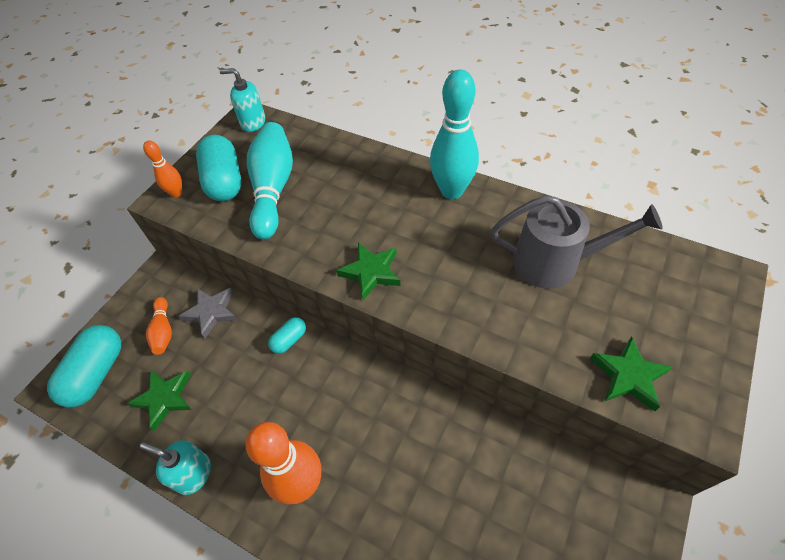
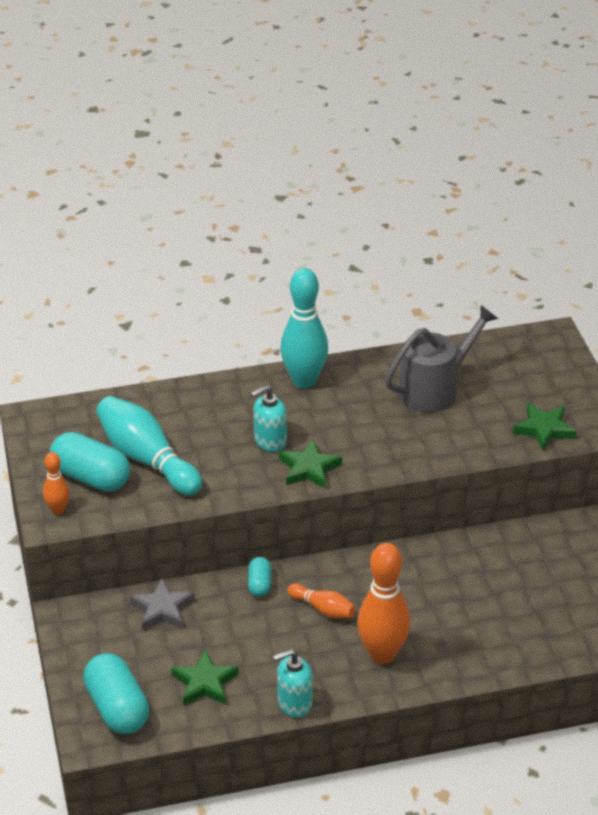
camera: 45 degrees left, 15 degrees down
orange bowling pin [146,297,172,354] -> orange bowling pin moved to [287,584,356,618]
turquoise soap dispenser [219,68,265,132] -> turquoise soap dispenser moved to [251,385,287,452]

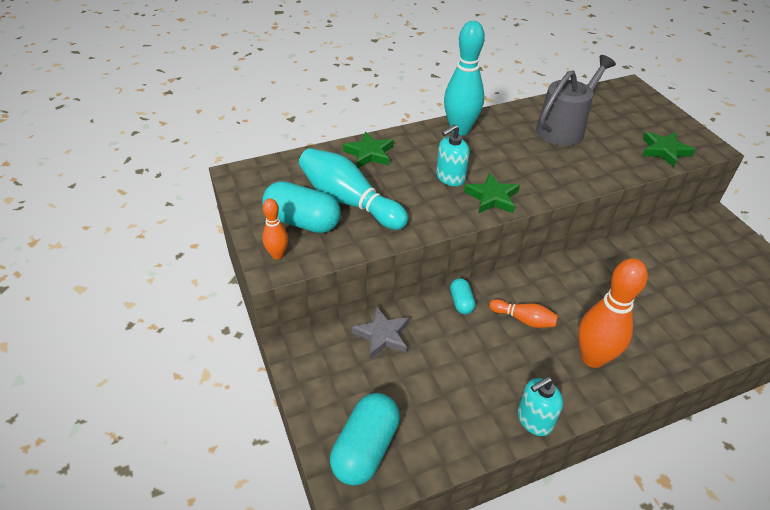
camera: 10 degrees left, 5 degrees up
turquoise capsule [83,653,149,734] -> turquoise capsule turned 60 degrees clockwise [330,393,400,486]
green star [171,650,239,705] -> green star moved to [343,132,393,168]

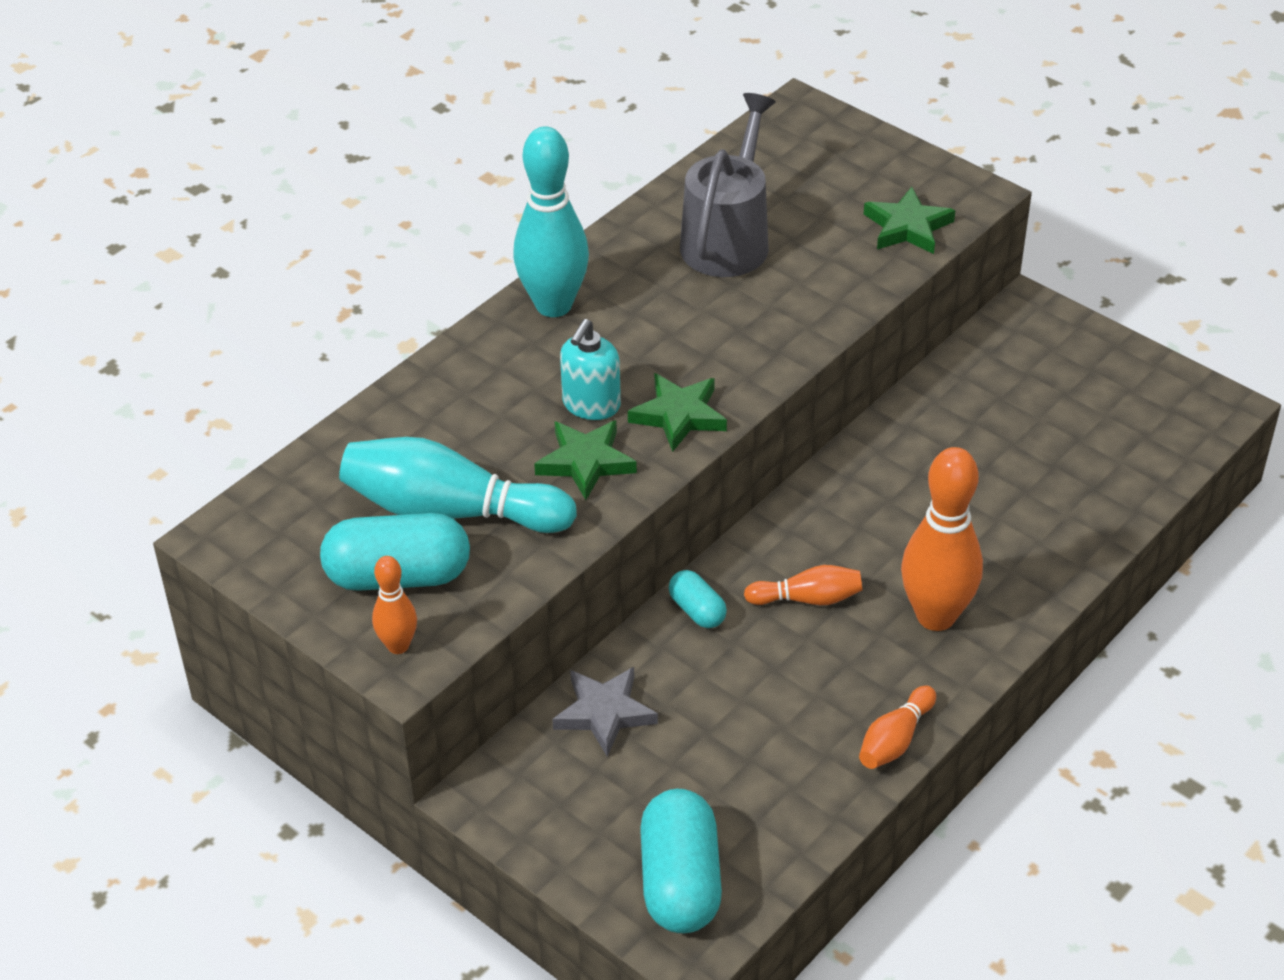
camera: 25 degrees left, 0 degrees up
green star [343,132,393,168] -> green star moved to [534,420,637,500]
turquoise soap dispenser [518,377,563,436] -> orange bowling pin [859,686,936,769]

